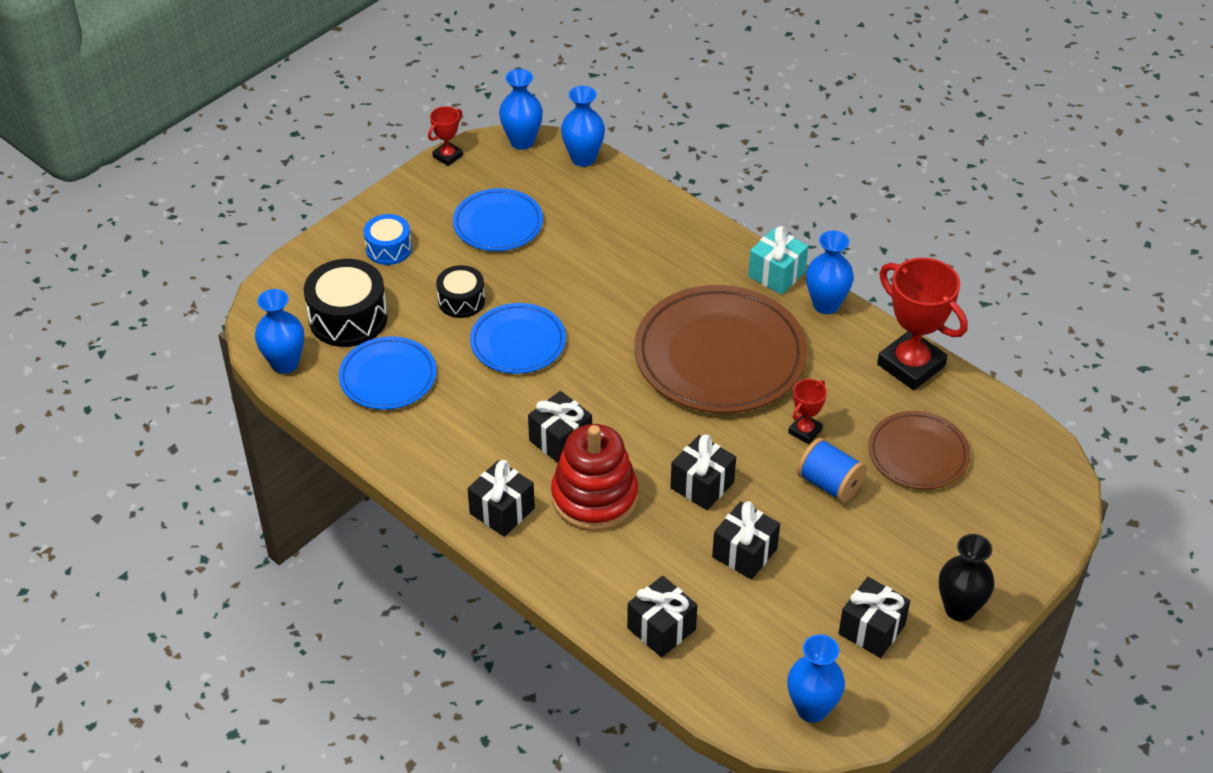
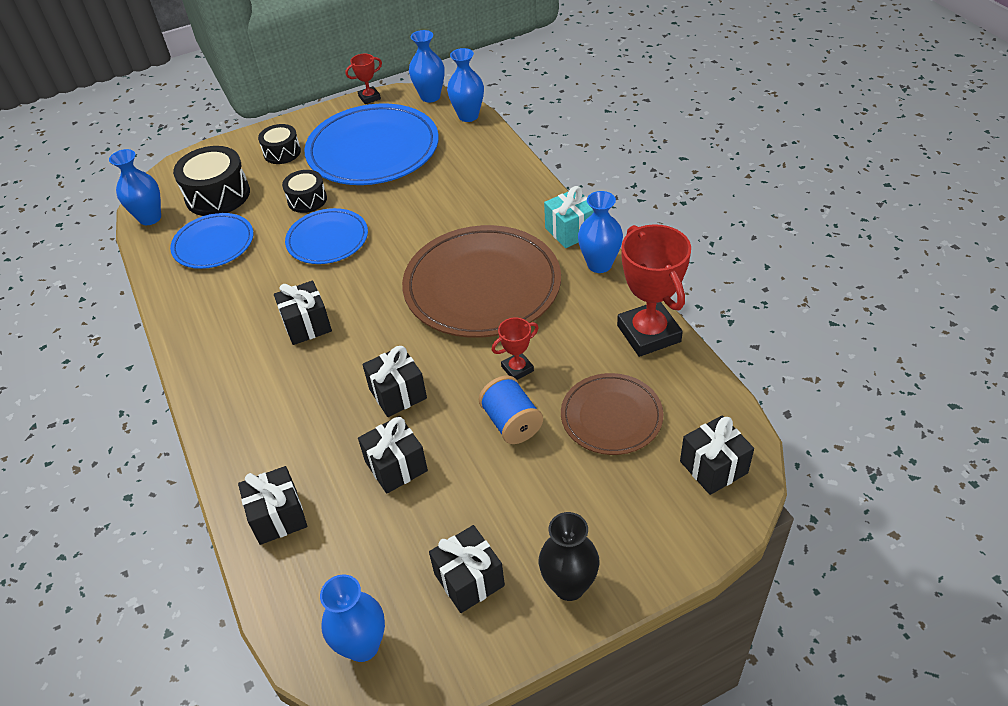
camera: 25 degrees right, 0 degrees up
blue drum [363,214,412,265] -> black drum [258,124,301,164]
blue plate [453,188,543,251] -> blue plate [304,103,439,185], size x1.79
black gift [467,460,535,537] -> black gift moved to [680,415,754,495]
red stacking toy [551,424,638,531] -> none

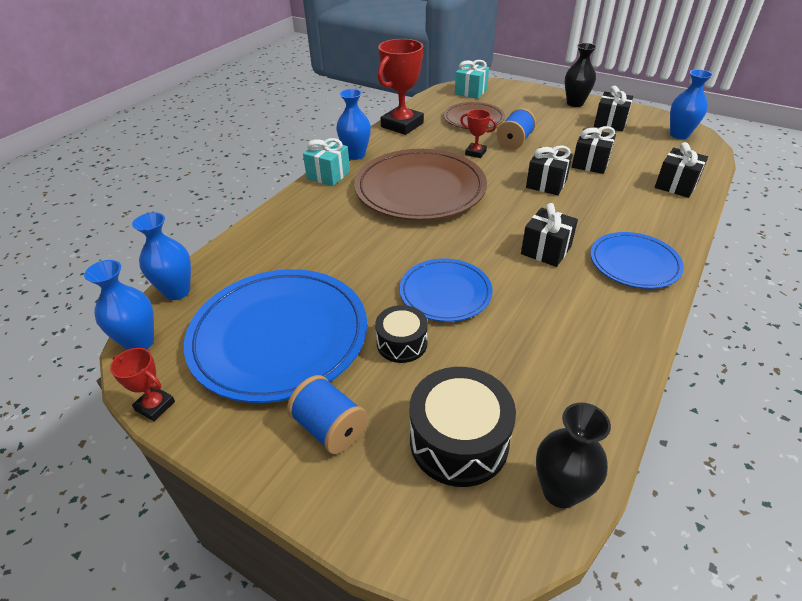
camera: 125 degrees left, 5 degrees down
blue vase [109,149,161,225] -> black vase [536,402,611,508]
blue plate [170,213,253,269] -> blue plate moved to [590,232,684,289]
black drum [258,124,301,164] -> blue spool [287,375,367,454]
black gift [680,415,754,495] -> turquoise gift [455,60,489,99]

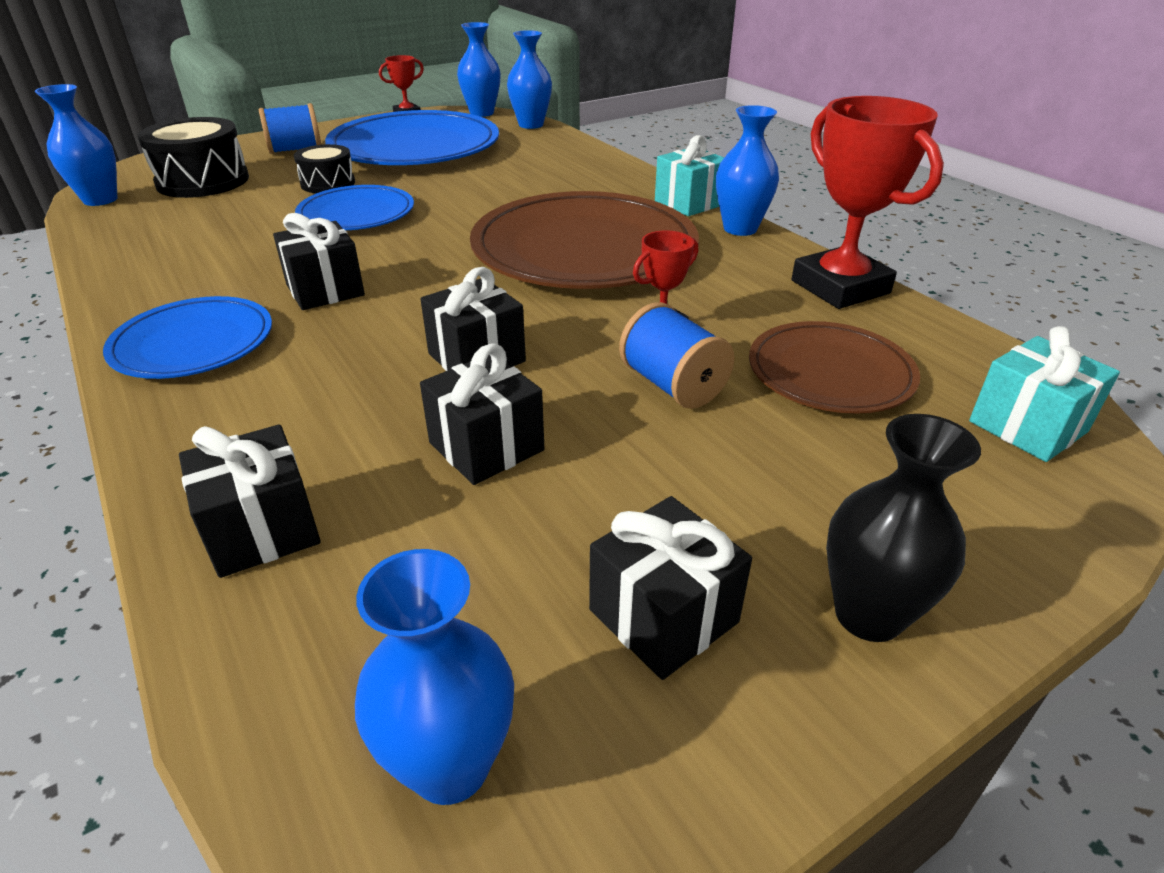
camera: 115 degrees right, 5 degrees down
black vase [536,402,611,508] -> blue vase [35,84,118,206]

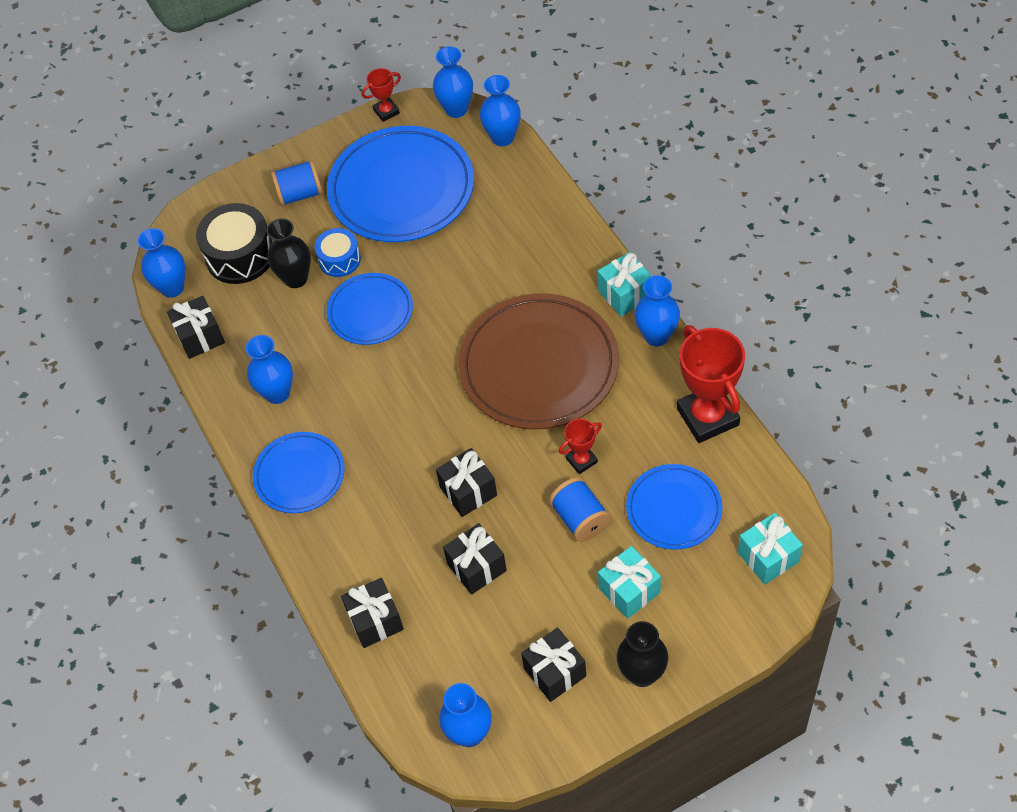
camera: 10 degrees right, 20 degrees up
black gift [273,213,365,310] -> black gift moved to [167,296,225,359]
black drum [294,144,355,193] -> blue drum [314,228,361,277]
brown plate [749,321,920,414] -> blue plate [626,464,722,550]
none -> blue vase [246,335,293,404]
none -> black vase [266,218,311,288]
none -> turquoise gift [598,546,661,619]

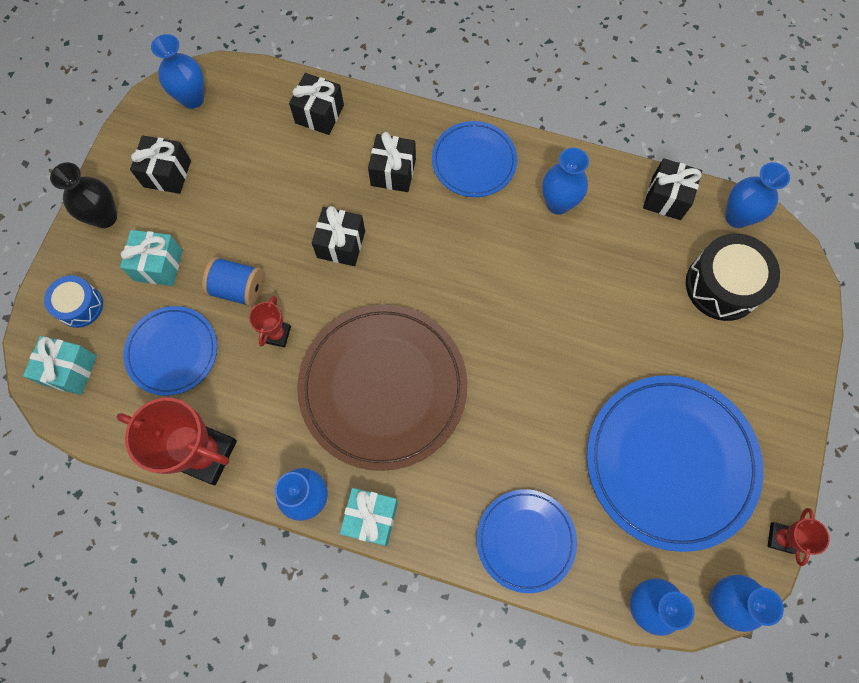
camera: 130 degrees right, 15 degrees up
black vase [266,218,311,288] -> none
blue spool [271,160,323,206] -> none
blue drum [314,228,361,277] -> blue drum moved to [44,275,103,328]
blue plate [327,273,413,345] -> blue plate moved to [477,489,577,593]
black gift [443,523,507,595] -> black gift moved to [368,132,416,192]

